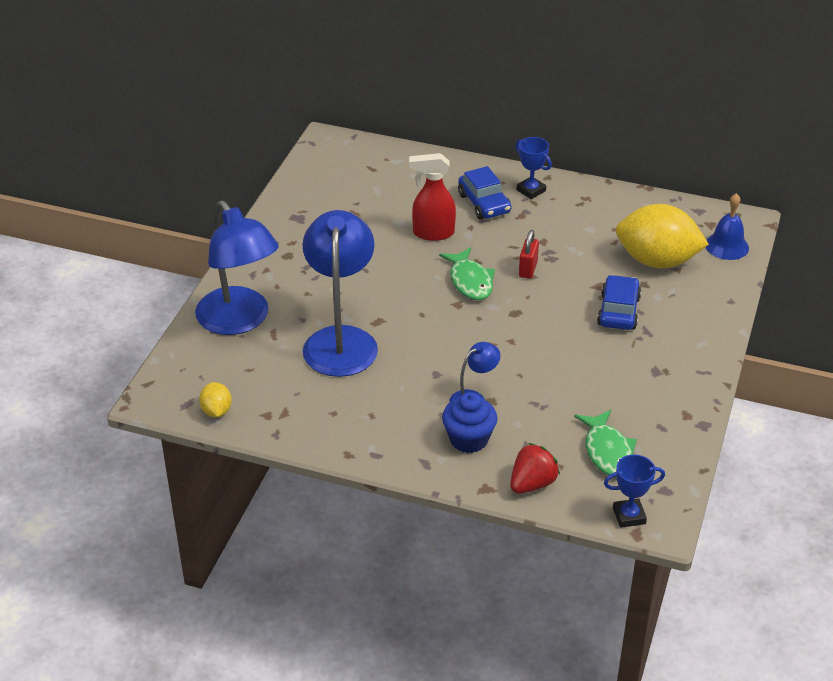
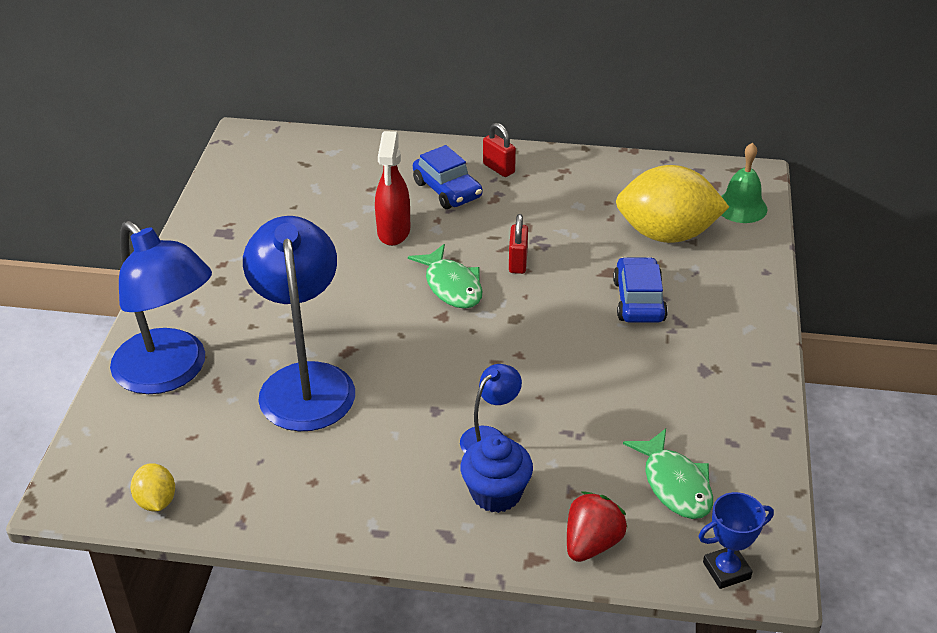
camera: 10 degrees left, 0 degrees up
red spray bottle [409,153,456,241] -> red spray bottle turned 75 degrees counterclockwise [375,131,410,246]
blue trophy [516,137,552,199] -> red padlock [483,123,516,177]
blue bell [706,193,749,260] -> green bell [721,143,767,223]

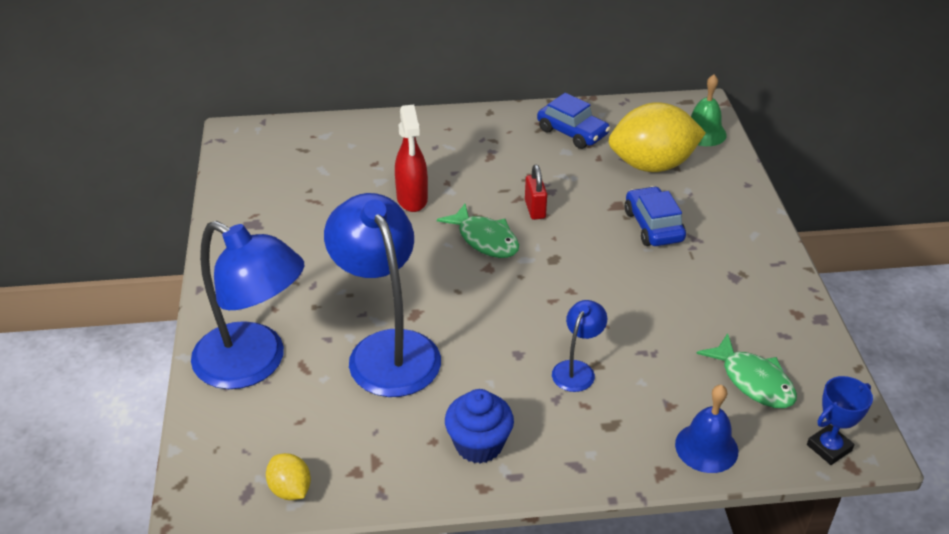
camera: 15 degrees left, 0 degrees up
blue car [413,145,482,209] -> blue car moved to [537,93,610,149]
blue cupcake [460,434,533,513] -> blue cupcake moved to [445,389,514,464]
red padlock [483,123,516,177] -> none
red strawberry [567,492,628,562] -> blue bell [675,385,738,473]

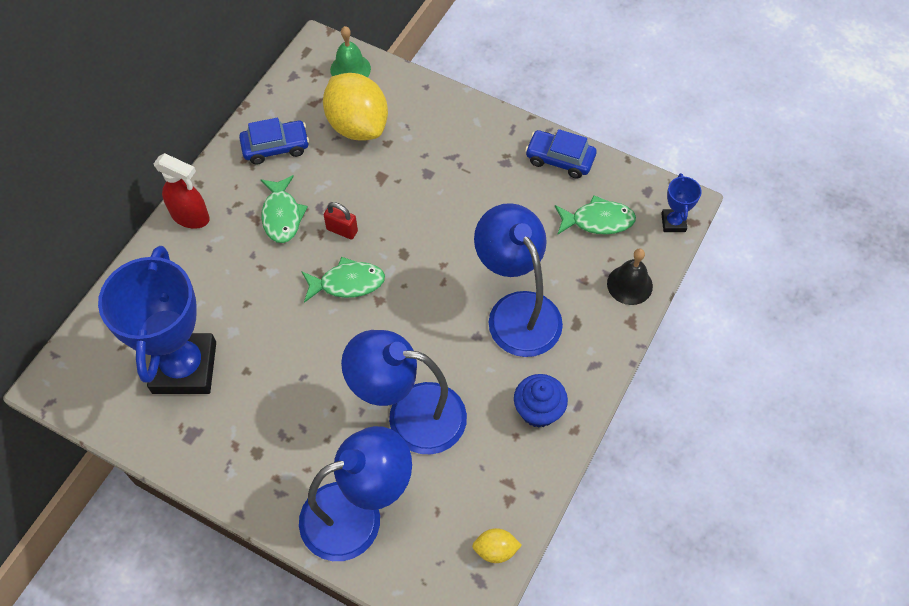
camera: 55 degrees left, 20 degrees up
red spray bottle [395,105,428,212] -> red spray bottle moved to [154,153,210,229]
blue lamp [552,300,607,392] -> blue lamp [474,203,563,357], size x2.17
yellow lemon [609,102,706,172] -> yellow lemon turned 60 degrees counterclockwise [323,73,388,141]
blue car [625,186,686,246] -> blue car moved to [525,129,596,179]
blue bell [675,385,738,473] -> black bell [607,248,653,305]
none -> blue trophy [98,246,216,394]
none -> green fish [260,175,308,243]

